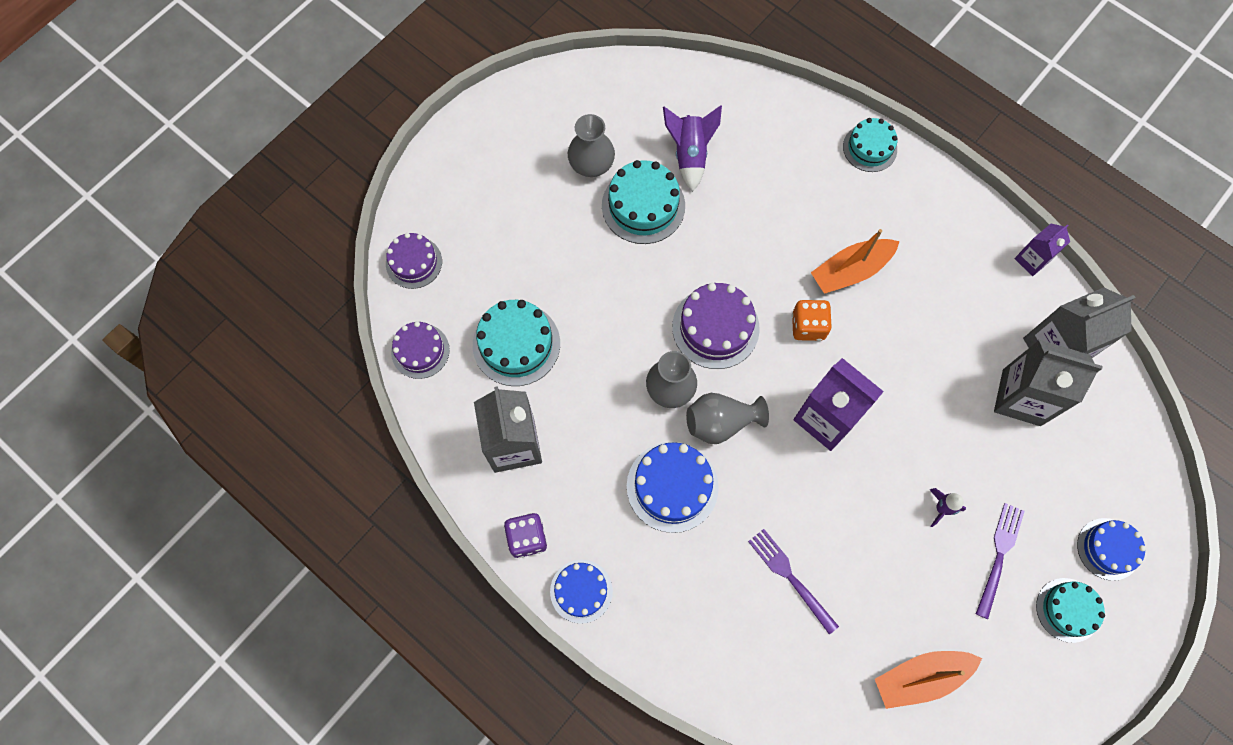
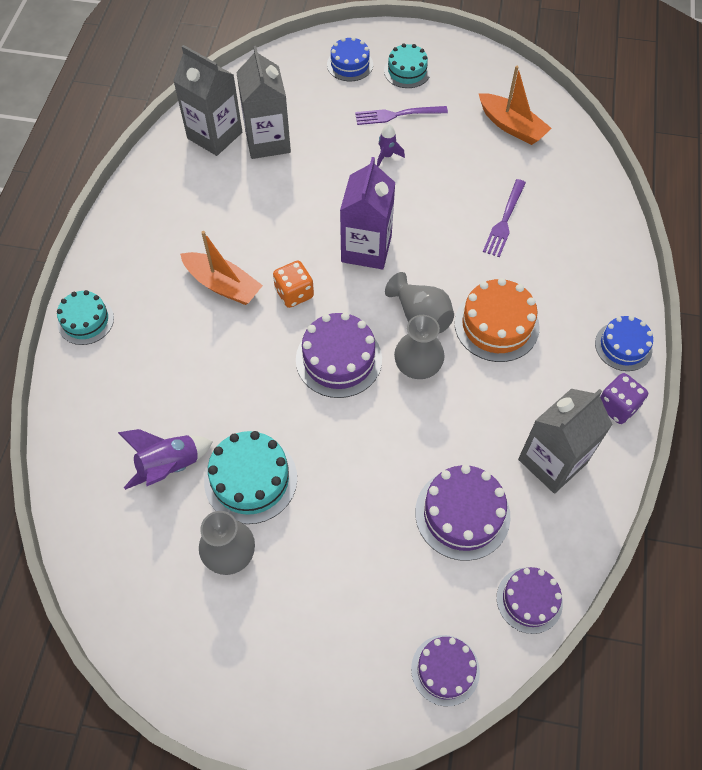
camera: 120 degrees left, 10 degrees down
turquoise cake [473,300,560,386] -> purple cake [415,465,510,561]
blue cake [627,442,719,533] -> orange cake [454,278,540,362]
purple carton [1015,224,1070,276] -> none

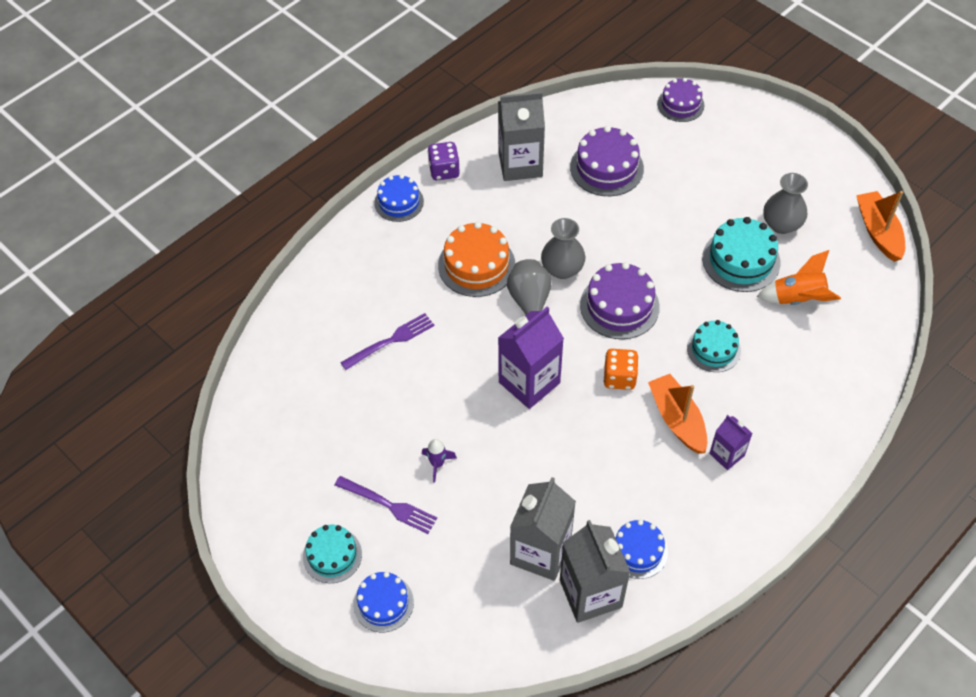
camera: 145 degrees left, 5 degrees down
turquoise cake [57,290,114,345] -> turquoise cake moved to [687,320,741,372]
purple rocket [118,429,213,490] -> orange rocket [757,250,841,305]
orange boat [479,66,552,145] -> orange boat moved to [856,191,905,262]
purple cake [497,567,563,634] -> none
none -> blue cake [614,520,668,579]
none -> purple carton [709,415,753,470]

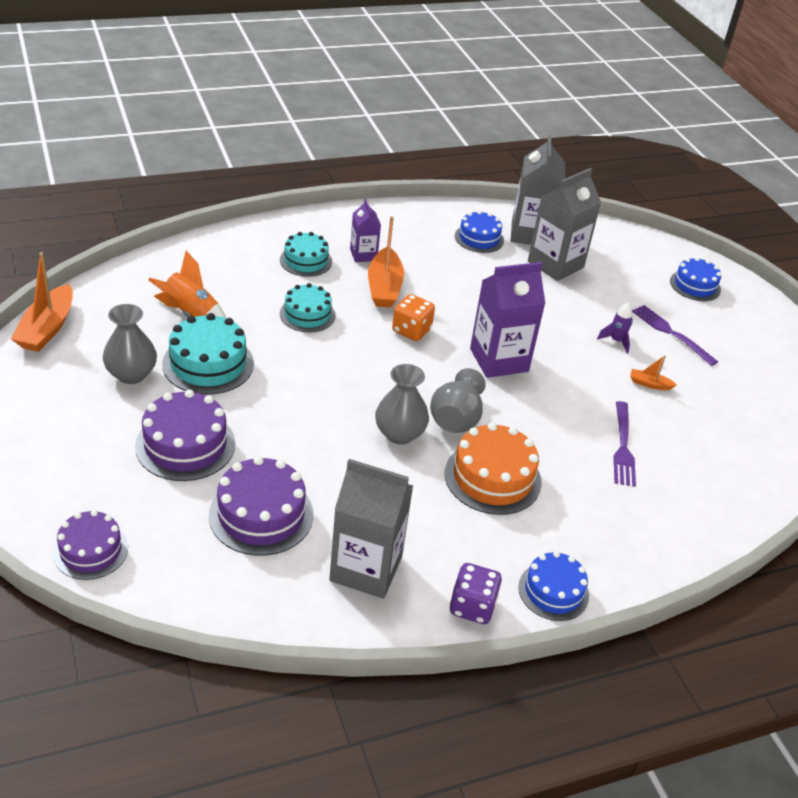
camera: 160 degrees left, 15 degrees down
turquoise cake [303,525,362,583] -> turquoise cake moved to [280,232,332,277]
purple fork [340,313,434,370] -> purple fork turned 75 degrees counterclockwise [613,401,636,487]
purple cake [580,262,660,339] -> purple cake moved to [135,390,235,481]
none -> orange boat [630,355,677,390]

